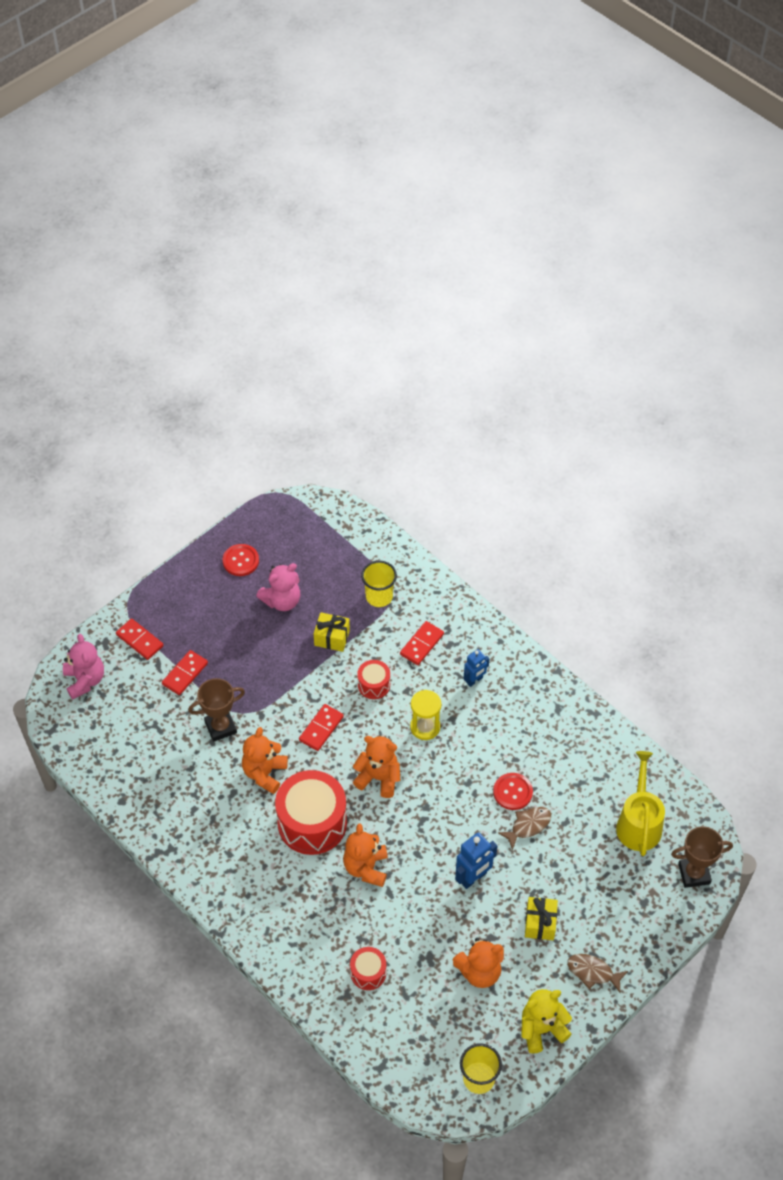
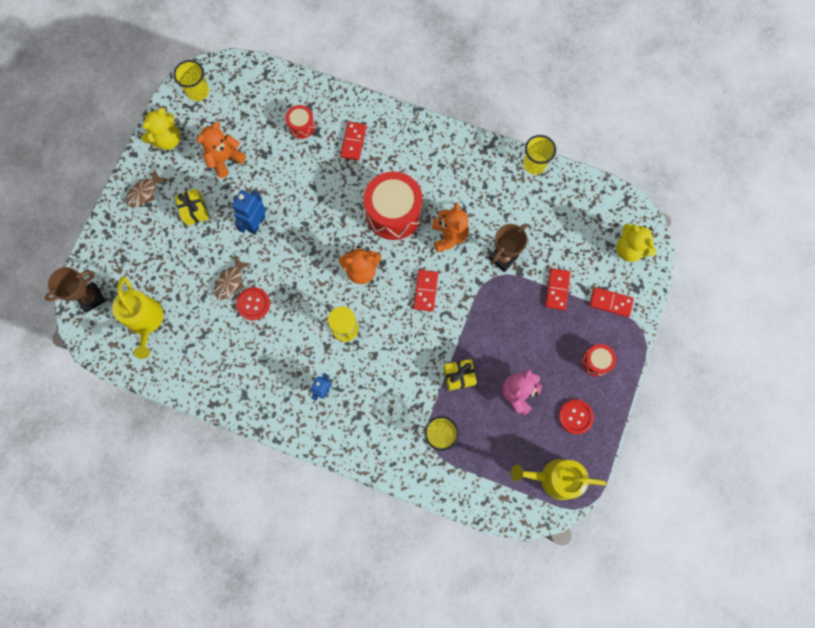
camera: 155 degrees right, 20 degrees up
pink teddy bear [63,634,104,700] -> yellow teddy bear [616,224,656,262]
orange teddy bear [343,824,388,887] -> none
red drum [357,660,390,699] -> red drum moved to [582,344,616,376]
red domino [400,621,444,665] -> red domino moved to [340,122,366,160]
brown fish [567,954,628,992] -> brown fish turned 135 degrees clockwise [126,169,168,207]
none -> yellow watering can [511,459,606,500]
none -> yellow cup [523,135,556,175]

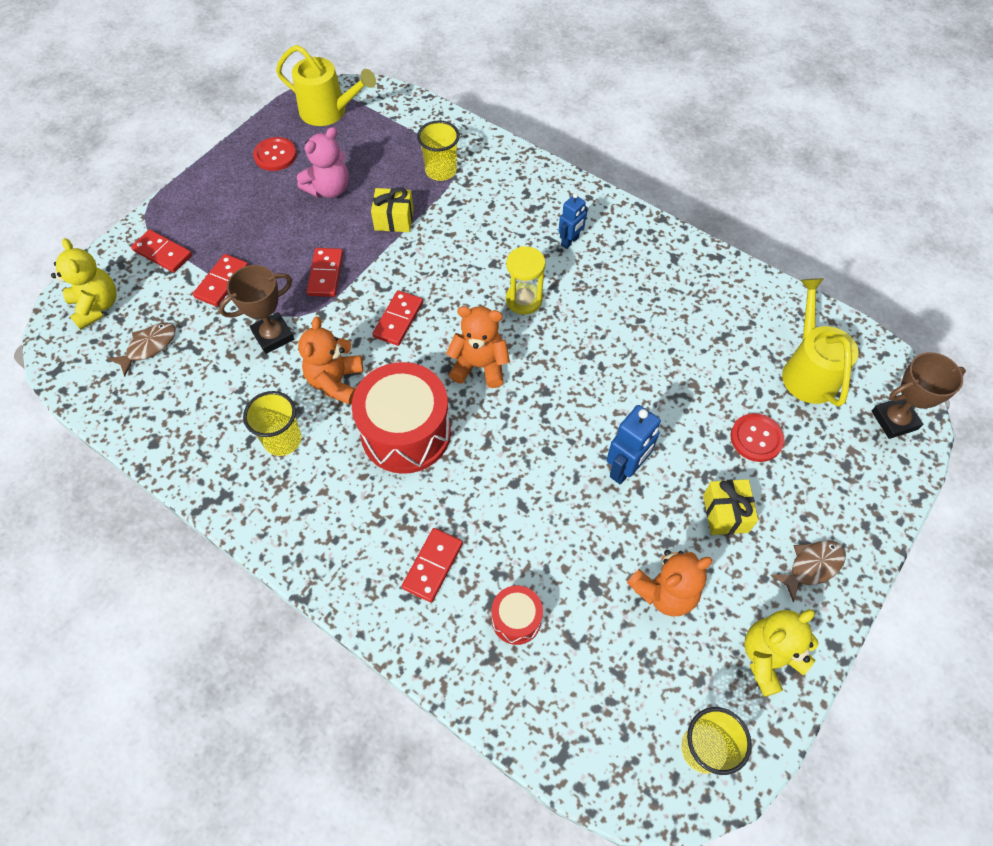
camera: 165 degrees left, 15 degrees down
brown fish [214,256,251,300] -> brown fish moved to [108,322,176,376]
red button [236,287,270,320] -> red button moved to [730,413,785,462]
yellow cup [523,135,556,175] -> yellow cup moved to [243,391,301,456]
red drum [582,344,616,376] -> none
none -> red domino [307,248,343,297]

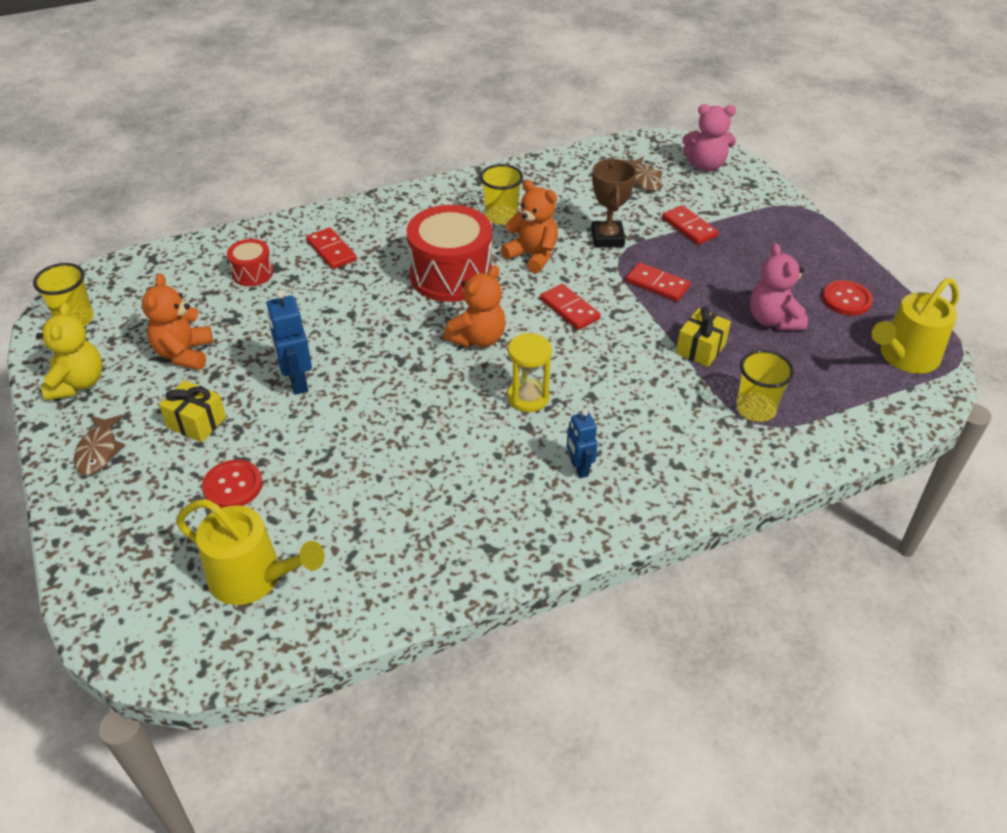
camera: 120 degrees right, 15 degrees down
yellow teddy bear [51,238,116,330] -> pink teddy bear [683,104,736,171]
red domino [131,229,192,273] -> none
brown trophy [872,352,966,439] -> none

